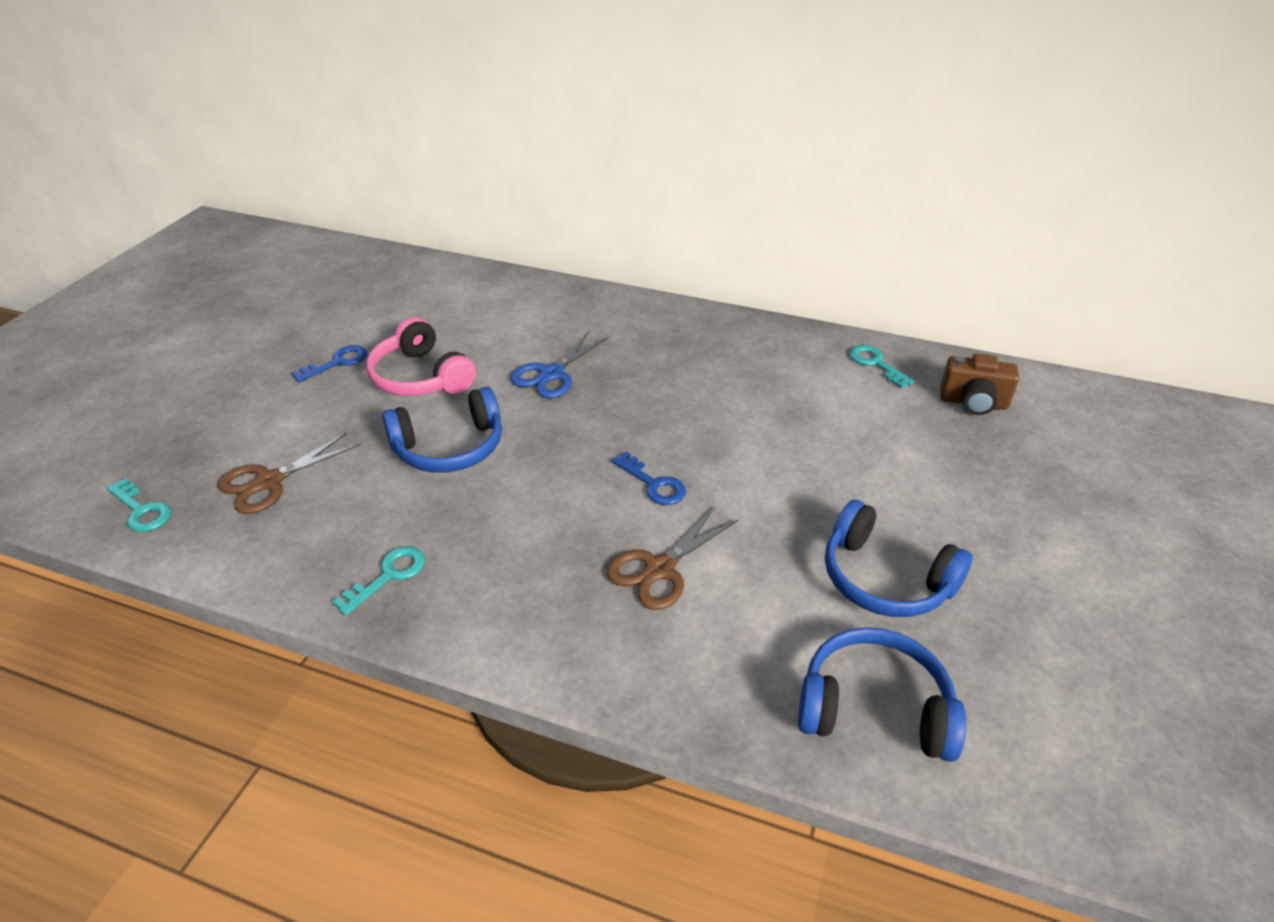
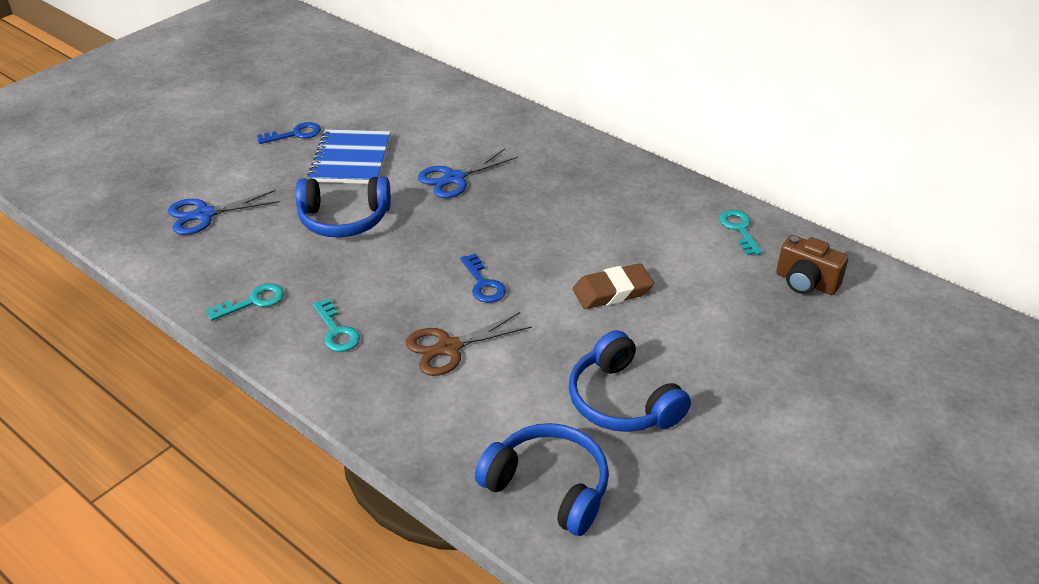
camera: 20 degrees right, 0 degrees up
turquoise key [106,478,171,532] -> turquoise key moved to [312,298,360,352]
brown scissors [218,432,361,514] -> blue scissors [168,190,280,235]
pink headphones [366,317,476,396] -> blue notebook [308,129,390,184]
none -> brown eraser [573,263,654,309]

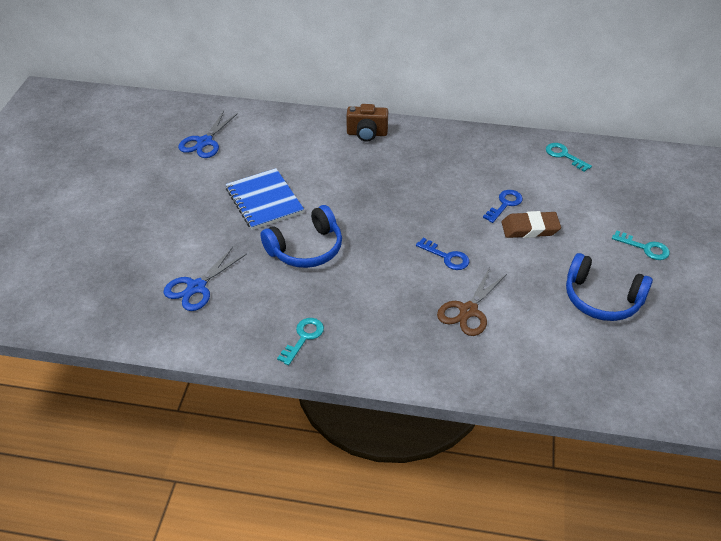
camera: 30 degrees left, 5 degrees up
blue key [257,122,321,144] -> blue key moved to [483,190,523,223]
turquoise key [312,298,360,352] -> turquoise key moved to [612,230,670,260]
blue scissors [418,149,518,198] -> blue scissors moved to [178,111,238,158]
blue headphones [475,423,609,536] -> none
brown eraser [573,263,654,309] -> brown eraser turned 45 degrees clockwise [502,211,561,238]
brown camera [776,235,849,295] -> brown camera moved to [346,104,388,142]

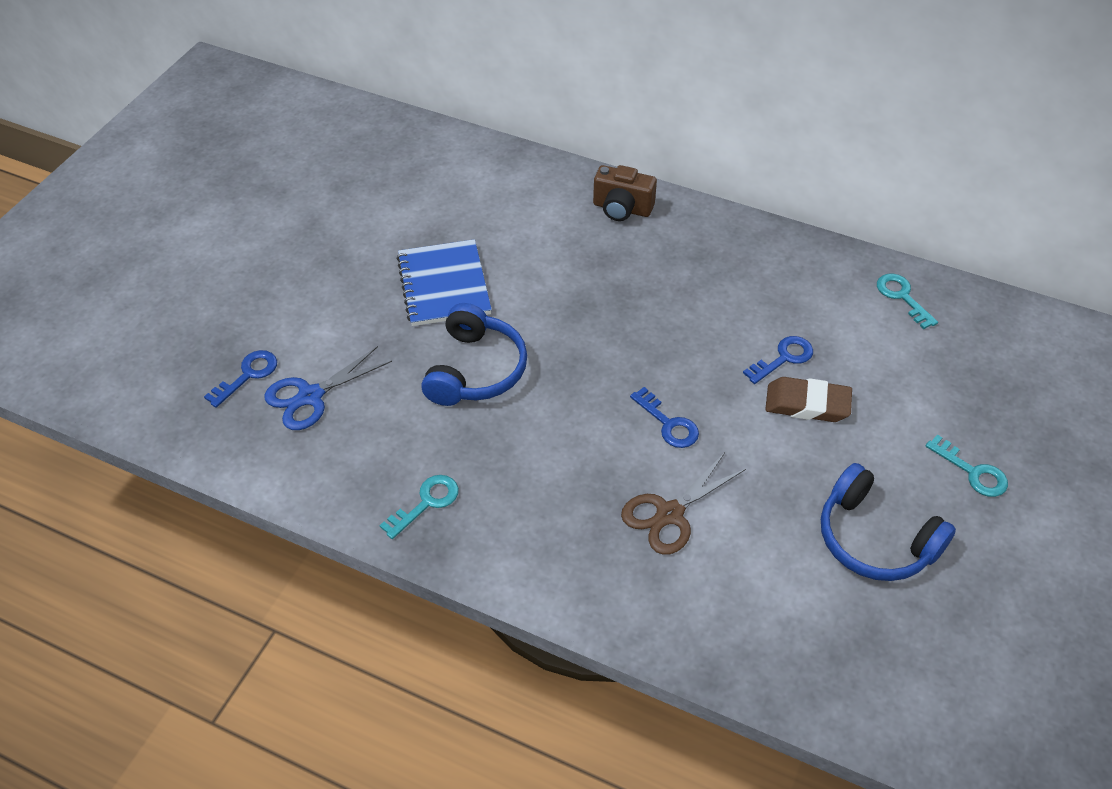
camera: 15 degrees right, 5 degrees up
blue scissors [178,111,238,158] -> none
blue headphones [261,205,342,268] -> blue headphones turned 60 degrees counterclockwise [421,303,527,406]
none -> blue key [204,350,277,408]

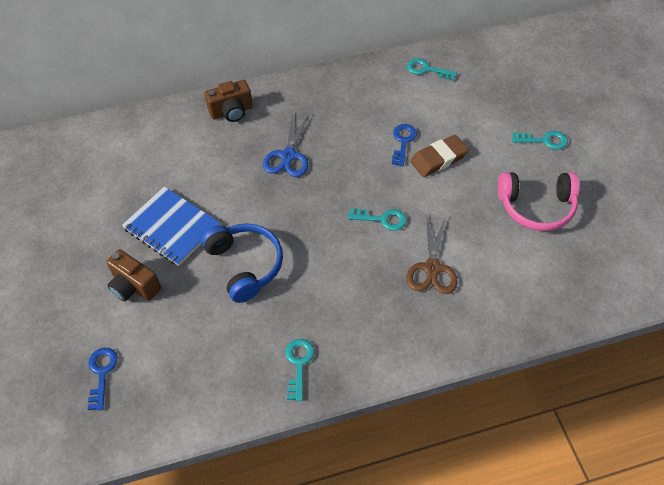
camera: 40 degrees left, 5 degrees up
blue scissors [264,346,392,430] -> blue scissors moved to [263,112,309,177]
blue key [630,387,699,448] -> turquoise key [348,208,407,231]
blue headphones [821,463,956,581] -> pink headphones [498,172,580,231]
none -> brown camera [106,249,161,301]

